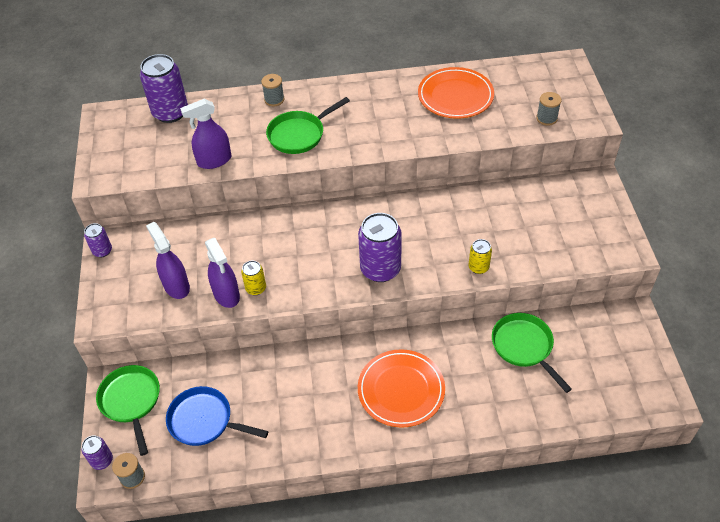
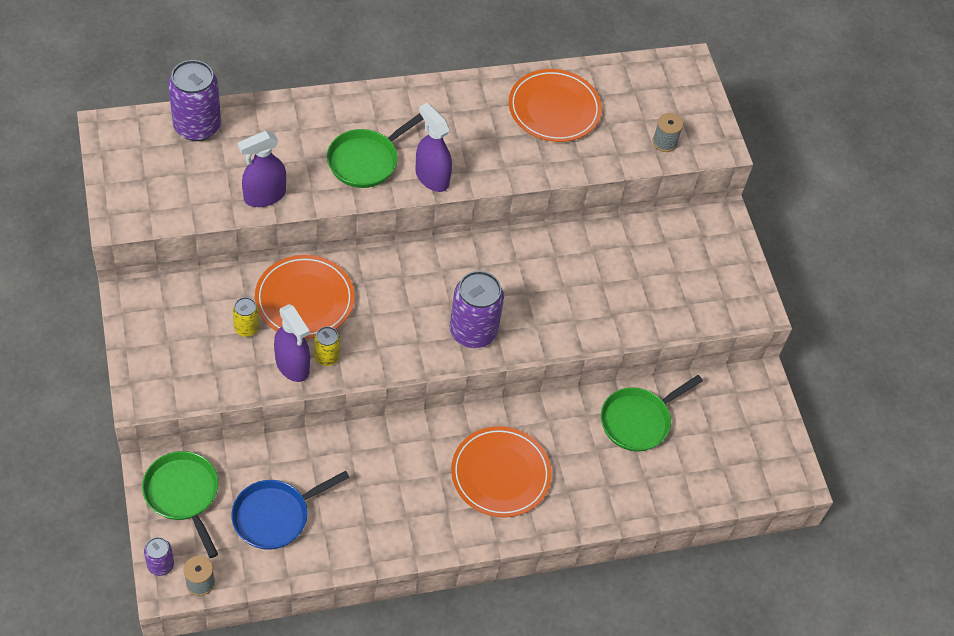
camera: 15 degrees left, 5 degrees up
purple can [84,223,112,257] -> none
purple spray bottle [146,222,190,299] -> purple spray bottle moved to [415,103,452,192]
blue pan [166,386,268,446] -> blue pan turned 45 degrees counterclockwise [231,471,350,550]
grey spool [261,74,284,107] -> none
yellow can [469,239,492,274] -> yellow can moved to [233,297,259,337]
green pan [492,313,572,393] -> green pan turned 90 degrees counterclockwise [601,375,703,452]
none -> orange plate [255,255,355,339]

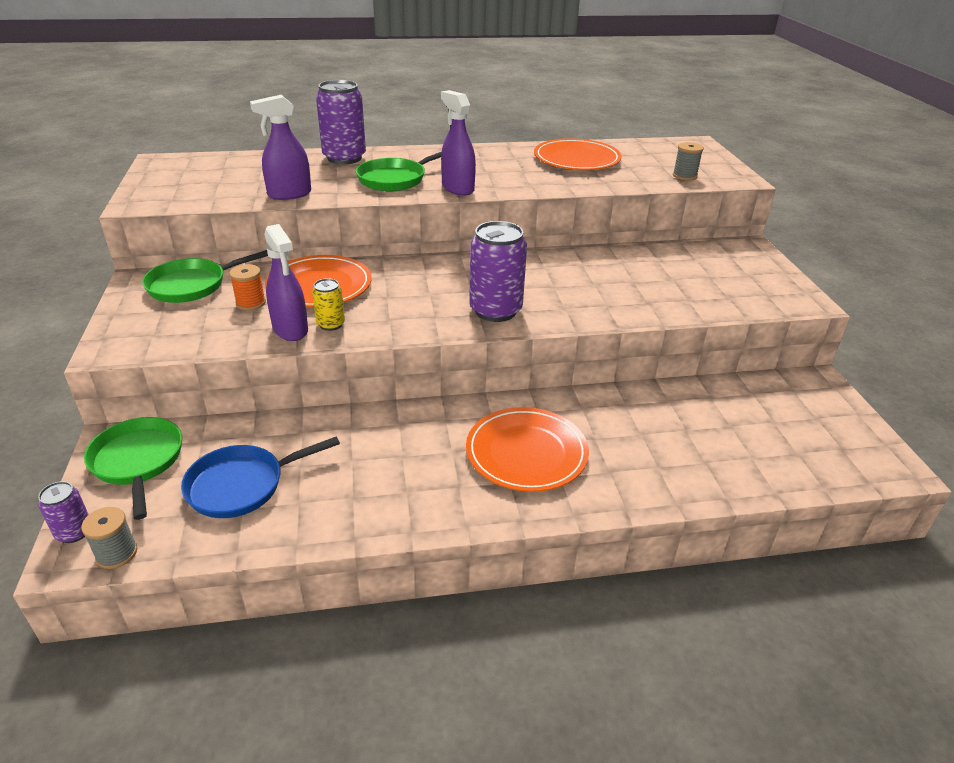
camera: 10 degrees right, 20 degrees down
purple can [168,60,221,141] -> purple can moved to [316,80,366,164]
yellow can [233,297,259,337] -> orange spool [229,264,266,310]
green pan [601,375,703,452] -> green pan moved to [142,250,268,303]

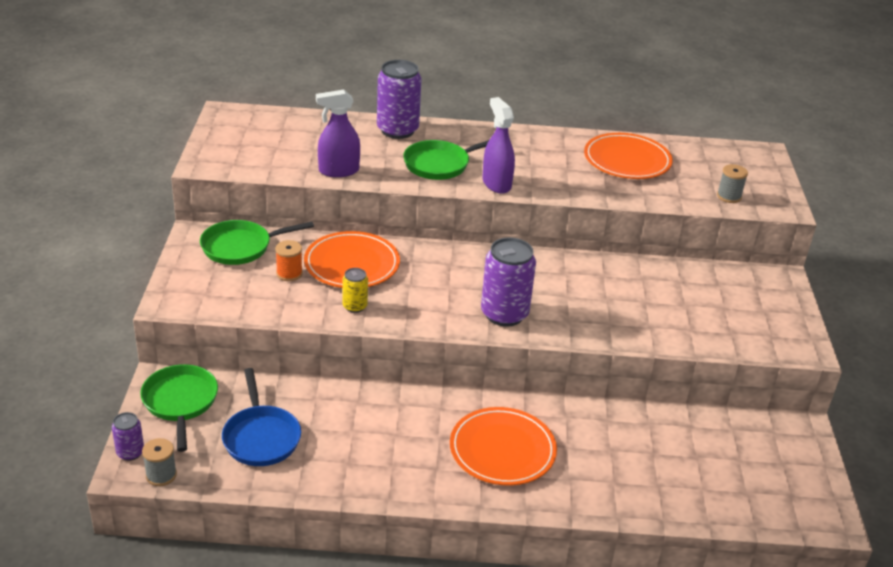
camera: 10 degrees right, 0 degrees up
blue pan [181,436,340,518] -> blue pan turned 90 degrees counterclockwise [222,368,301,466]
purple spray bottle [264,224,308,341] -> none

